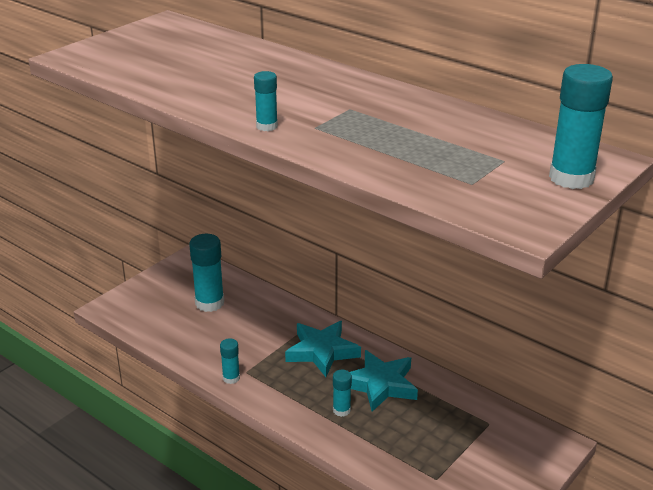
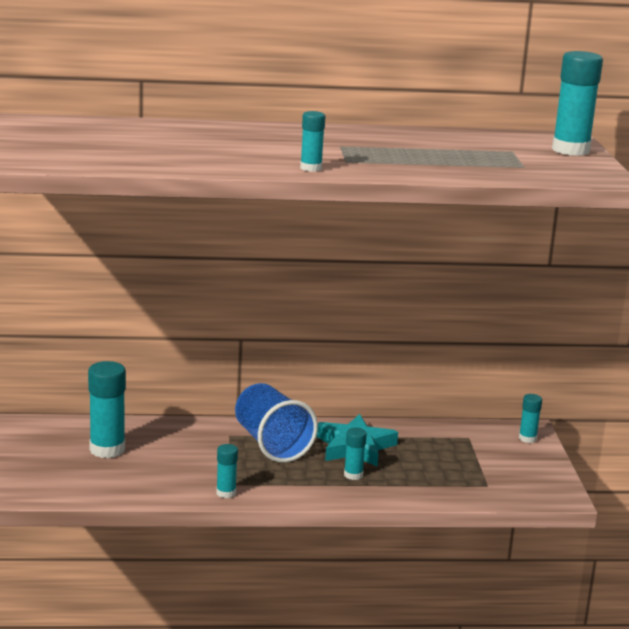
camera: 45 degrees left, 10 degrees down
turquoise star [285,321,361,377] -> blue cup [235,383,318,463]
none -> turquoise glue stick [519,394,542,443]

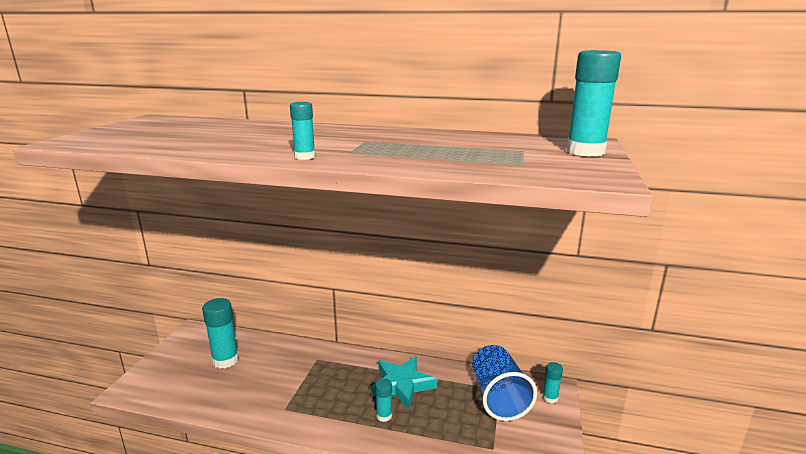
camera: 20 degrees right, 0 degrees up
turquoise glue stick [216,444,238,498] -> none
blue cup [235,383,318,463] -> blue cup moved to [472,345,537,421]

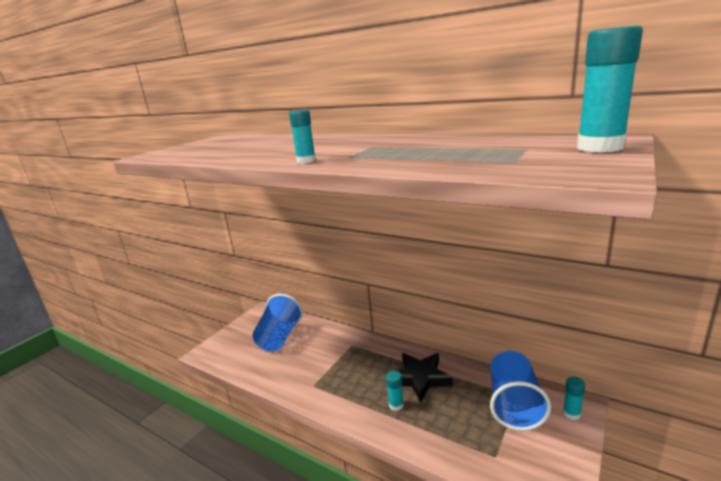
camera: 20 degrees right, 0 degrees up
turquoise glue stick [202,298,239,369] -> blue cup [252,294,303,352]
turquoise star [371,356,437,409] -> black star [398,353,453,403]

